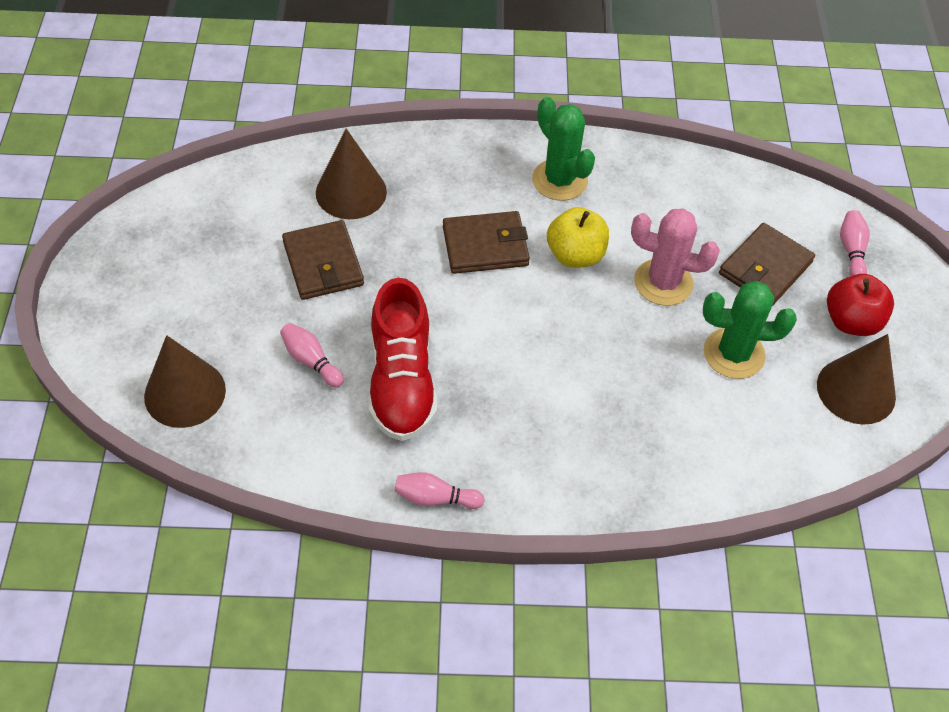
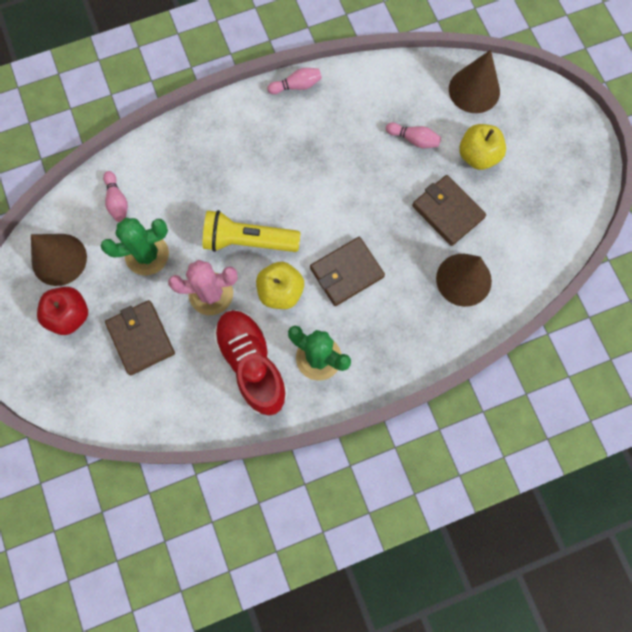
camera: 160 degrees right, 20 degrees up
red shoe [369,278,437,441] -> red shoe moved to [213,310,288,416]
brown wallet [719,223,815,305] -> brown wallet turned 45 degrees counterclockwise [105,300,175,375]
pink bowling pin [840,210,870,276] -> pink bowling pin moved to [103,171,128,222]
none -> yellow flashlight [203,210,301,252]
none -> yellow apple [459,124,506,170]

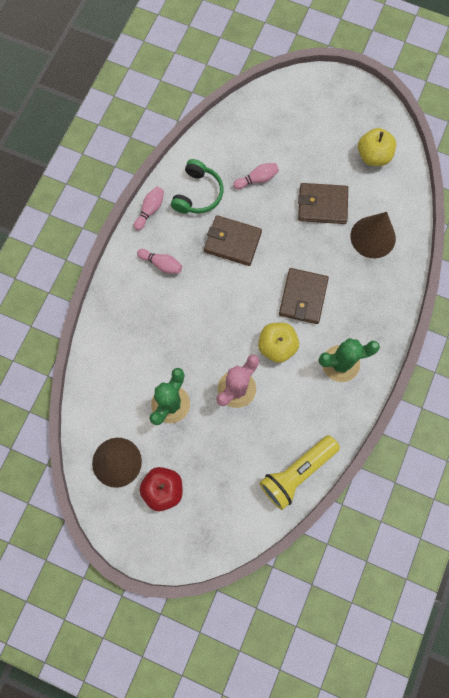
camera: 45 degrees left, 0 degrees up
pink bowling pin [103,171,128,222] -> pink bowling pin moved to [137,249,182,273]
brown wallet [105,300,175,375] -> brown wallet moved to [204,215,262,266]
yellow flashlight [203,210,301,252] -> yellow flashlight moved to [259,435,340,510]
red shoe [213,310,288,416] -> none
brown cone [449,50,500,113] -> none
yellow apple [459,124,506,170] -> yellow apple moved to [358,128,396,166]
none -> green headphones [171,159,224,214]

